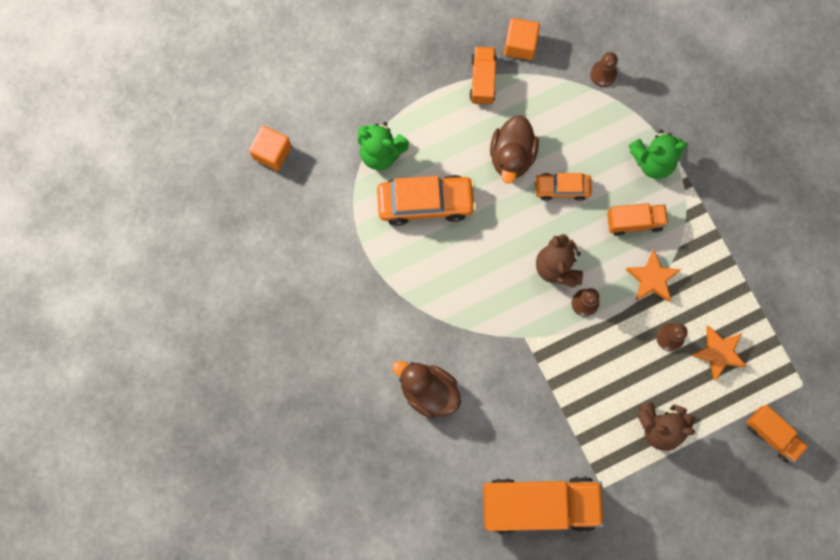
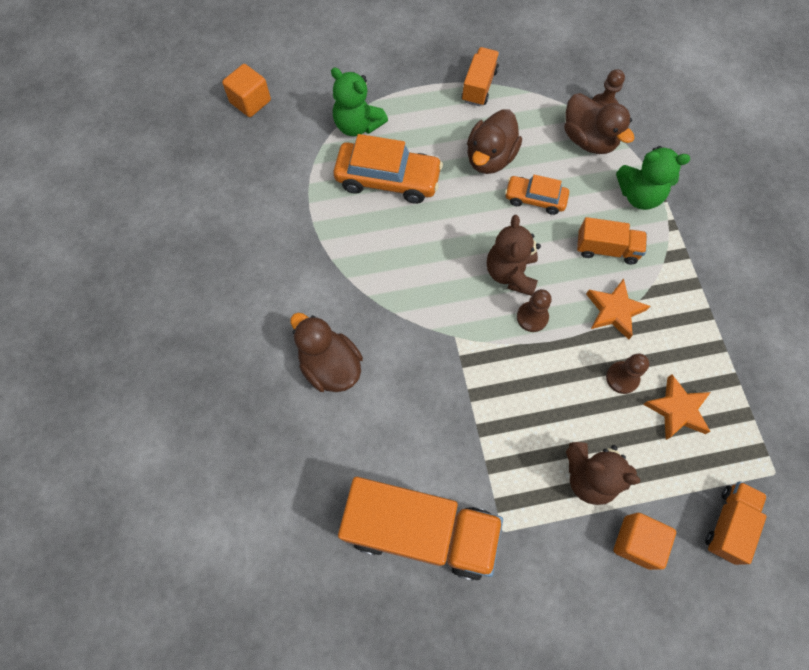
camera: 15 degrees right, 10 degrees down
orange cube [504,18,540,60] -> orange cube moved to [614,513,676,570]
orange truck [746,405,809,463] -> orange truck turned 120 degrees counterclockwise [705,481,767,565]
none -> brown duck [564,93,635,154]

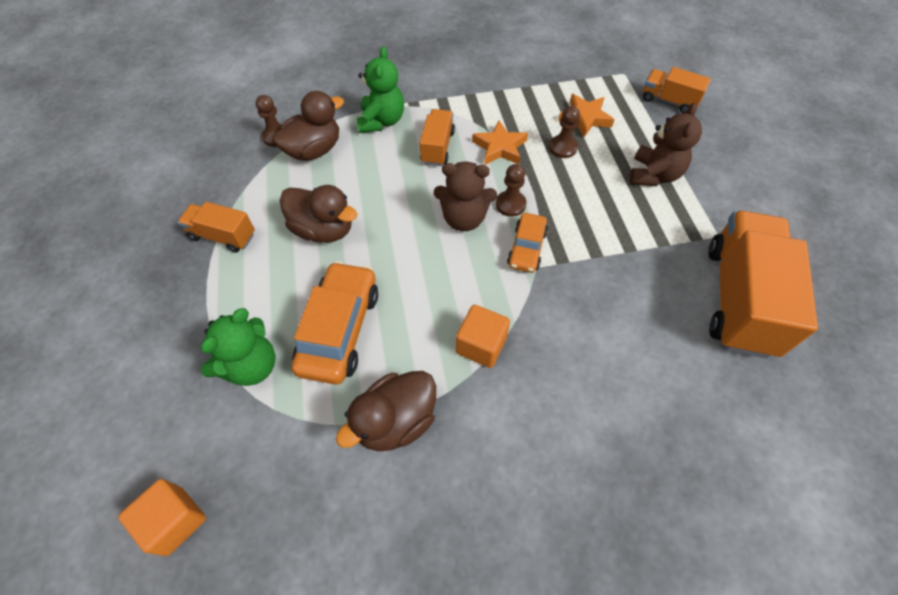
camera: 90 degrees left, 10 degrees down
brown duck [291,313,363,392] -> brown duck moved to [336,371,436,451]
orange car [505,175,569,215] -> orange car moved to [507,213,548,273]
orange cube [614,513,676,570] -> orange cube moved to [456,305,510,368]

